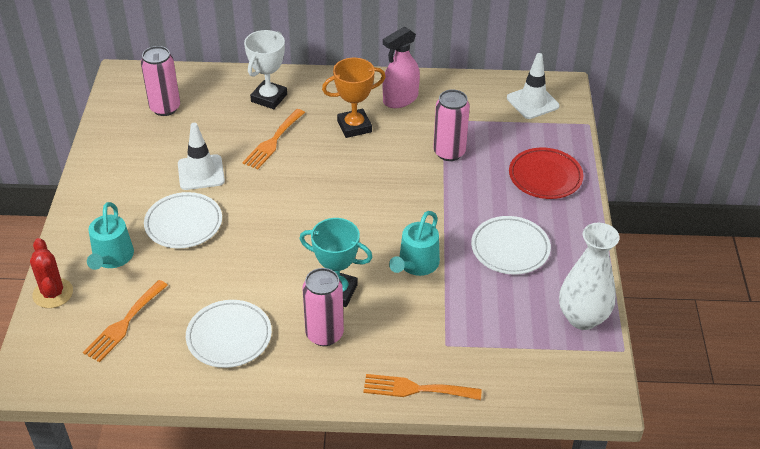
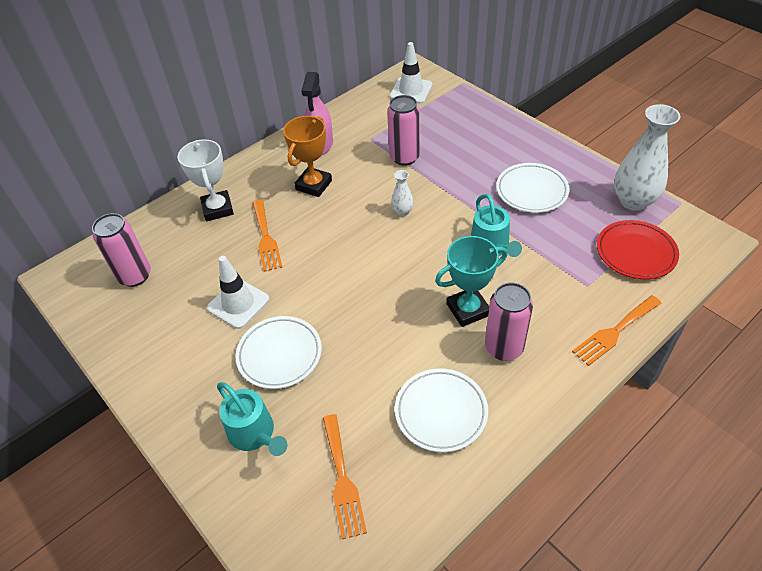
camera: 40 degrees left, 5 degrees up
red cactus [30,238,73,308] -> none
red plate [509,148,583,199] -> red plate moved to [597,220,679,279]
none -> white vase [391,170,414,216]

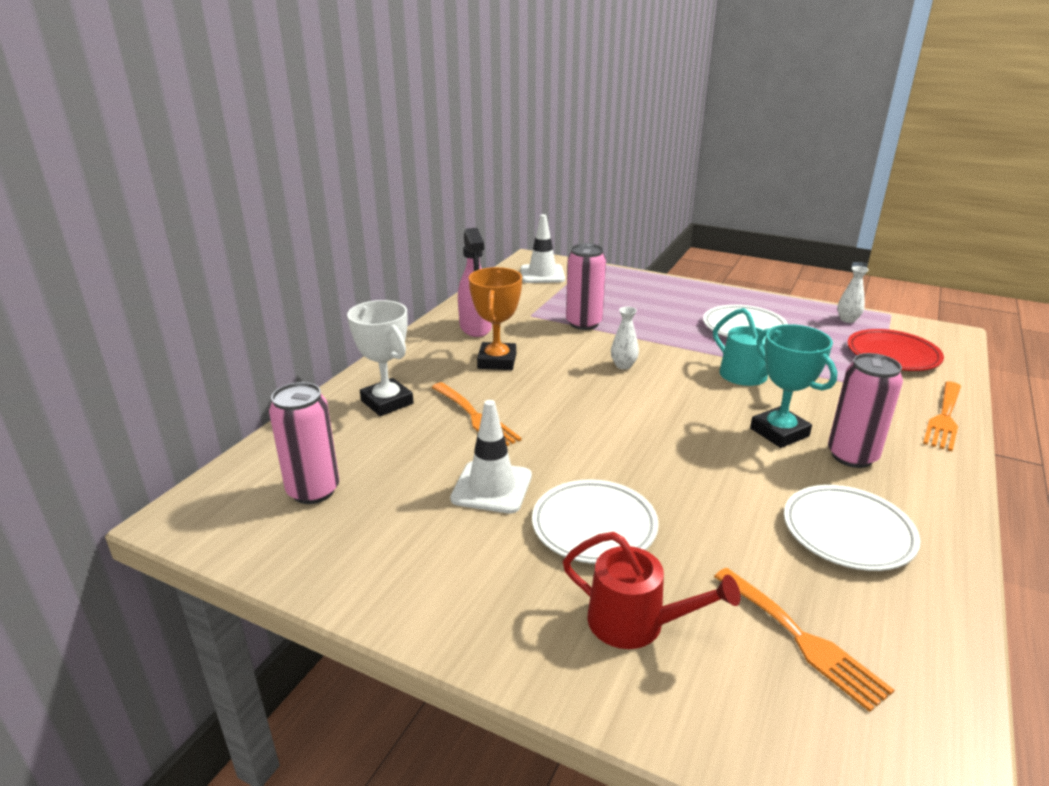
camera: 25 degrees left, 20 degrees down
turquoise watering can [217,382,288,456] -> red watering can [563,532,740,649]
turquoise trophy [435,236,508,327] -> turquoise trophy turned 75 degrees counterclockwise [750,324,837,448]
white vase [614,104,680,211] -> white vase [837,266,869,323], size x0.47

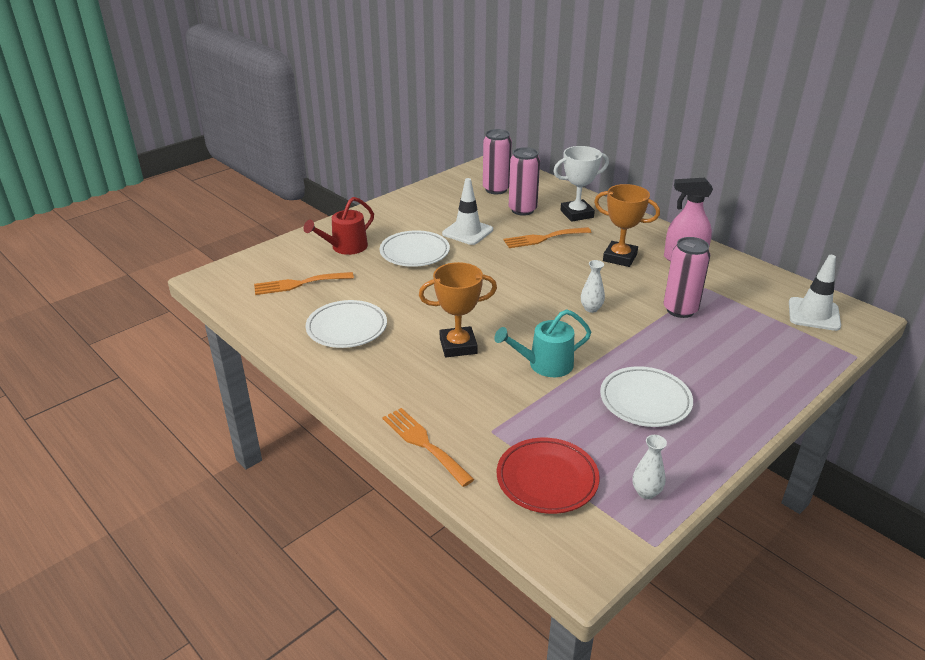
camera: 110 degrees right, 5 degrees up
turquoise trophy [750,324,837,448] -> orange trophy [419,262,497,357]
pink can [828,353,903,468] -> pink can moved to [509,147,540,216]

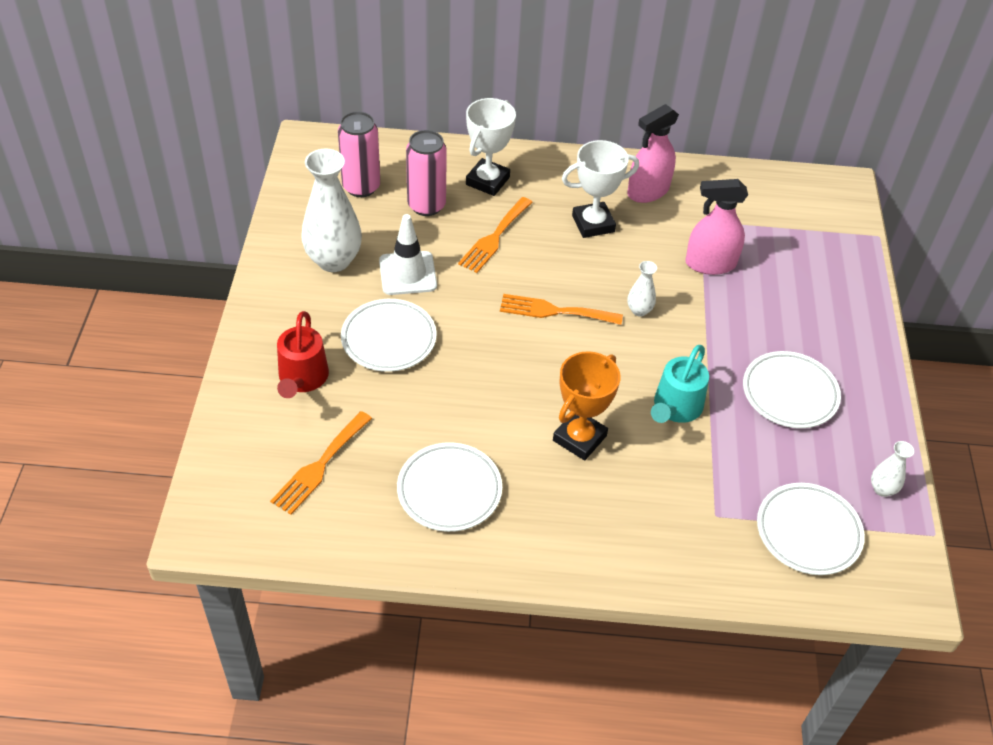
camera: 45 degrees left, 15 degrees up
orange fork [382,408,474,487] -> orange fork moved to [500,294,623,325]
red plate [497,438,600,514] -> white plate [757,483,865,575]
orange trophy [594,184,660,267] -> white trophy [562,140,639,238]
pink can [664,237,710,318] -> pink spray bottle [685,179,748,275]
white traffic cone [789,255,841,331] -> none
none -> white vase [301,149,362,272]

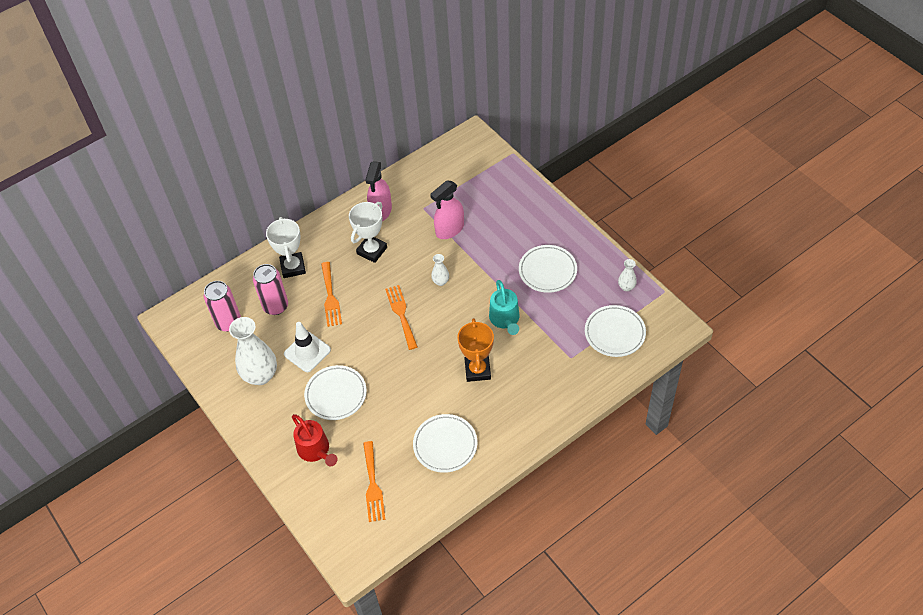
camera: 35 degrees left, 5 degrees up
orange fork [500,294,623,325] -> orange fork turned 105 degrees clockwise [385,285,418,350]

